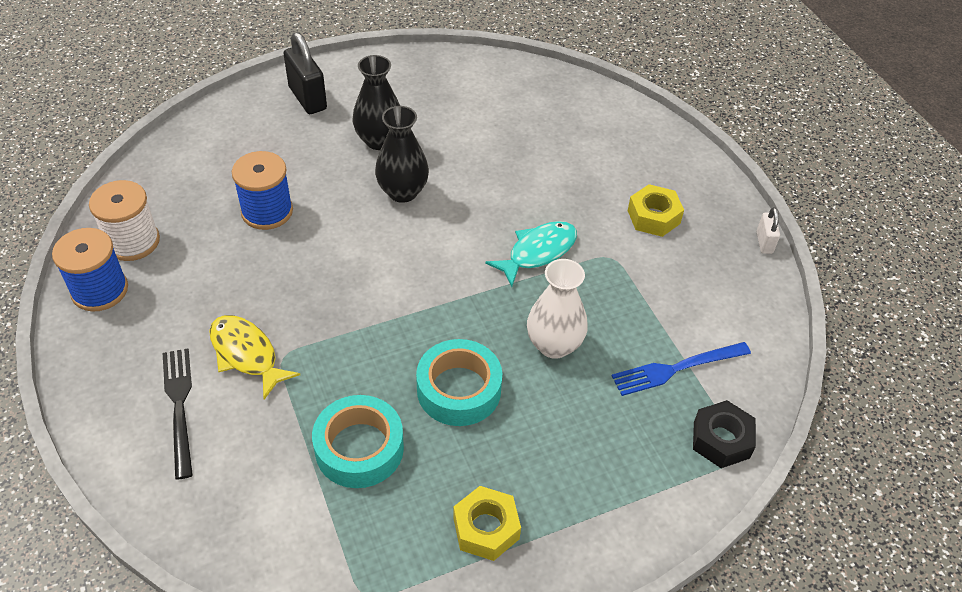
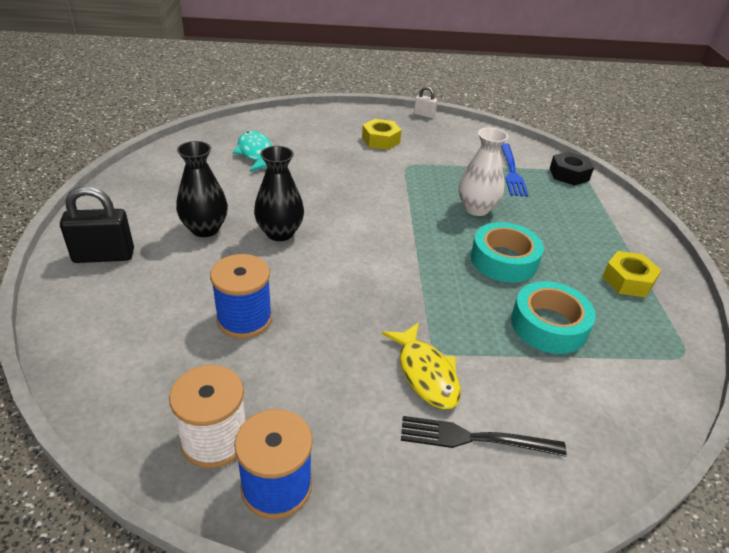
camera: 70 degrees left, 10 degrees down
yellow fish [209,315,300,399] -> yellow fish turned 90 degrees counterclockwise [381,322,461,409]
turquoise fish [485,221,577,287] -> turquoise fish moved to [233,131,272,172]

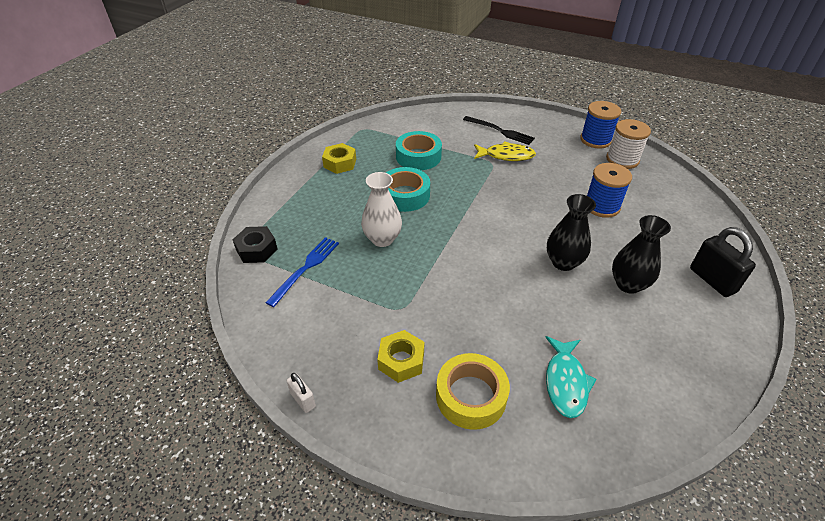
camera: 150 degrees left, 5 degrees up
black padlock [60,186,134,263] -> black padlock turned 45 degrees clockwise [690,227,756,297]
yellow fish [381,322,461,409] -> yellow fish turned 90 degrees clockwise [474,141,536,161]
none -> yellow tape [436,353,510,430]

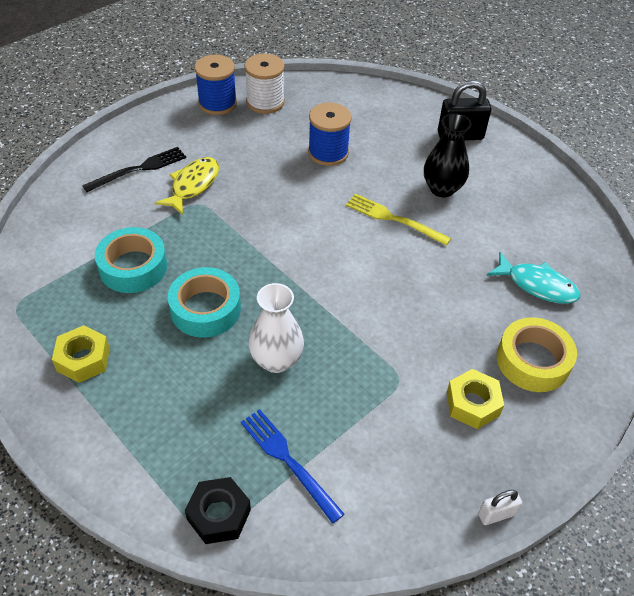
camera: 70 degrees left, 5 degrees up
black vase [547,194,596,271] -> yellow fork [346,194,451,246]

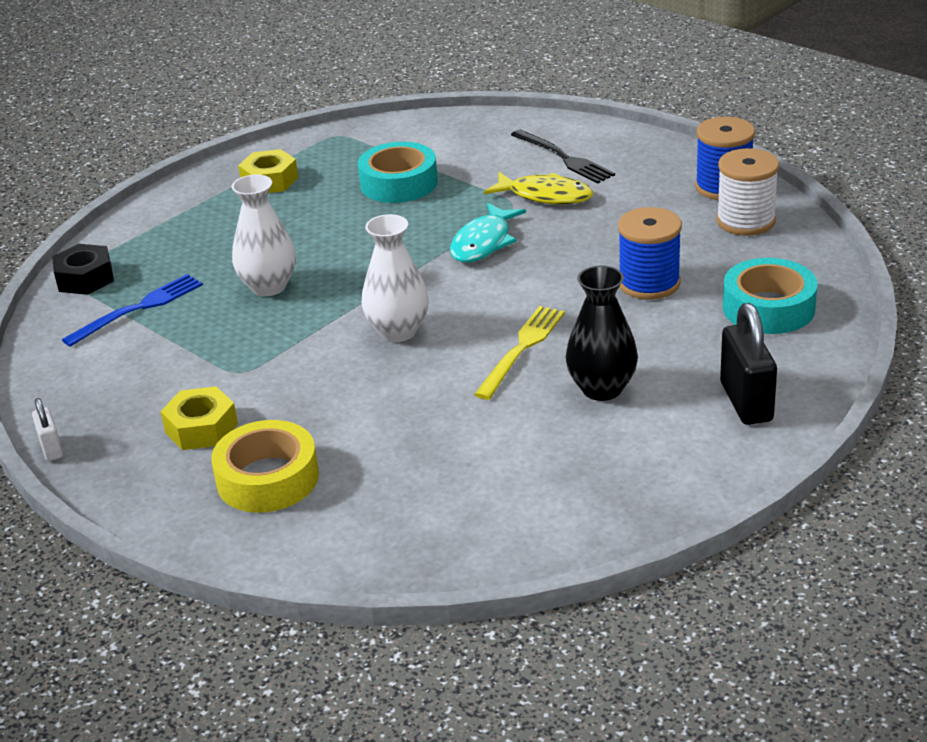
camera: 90 degrees right, 15 degrees down
turquoise tape [168,267,241,338] -> turquoise tape moved to [723,258,818,334]
turquoise fish [487,252,580,304] -> turquoise fish moved to [450,203,526,263]
none -> white vase [361,214,429,342]

